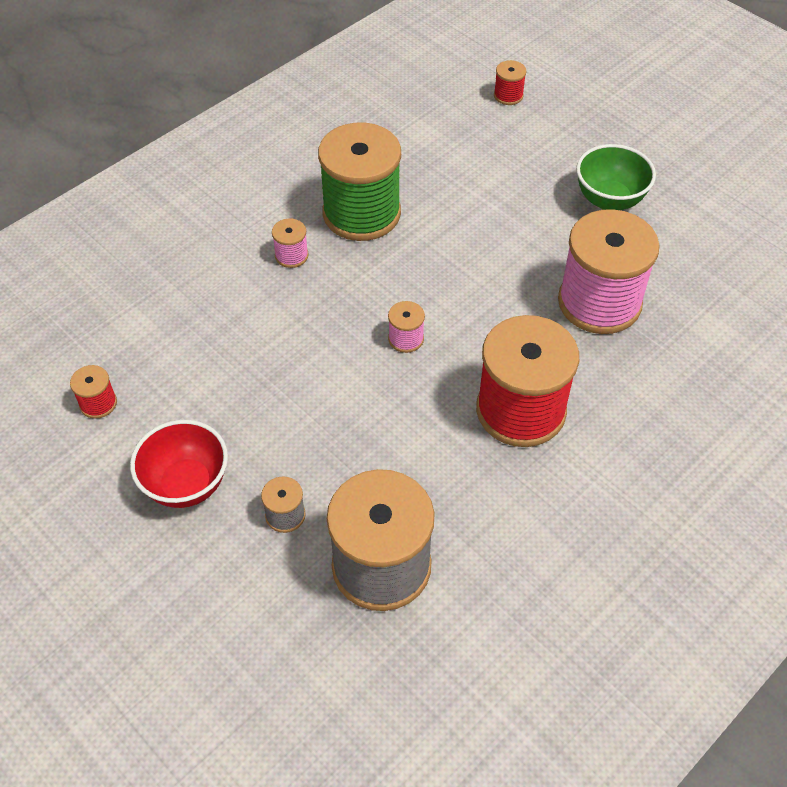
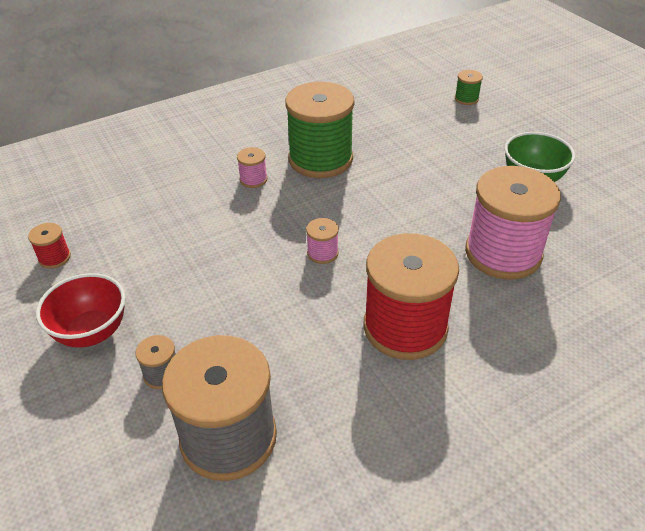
camera: 15 degrees right, 10 degrees down
red spool [494,60,527,105] -> green spool [455,70,483,105]

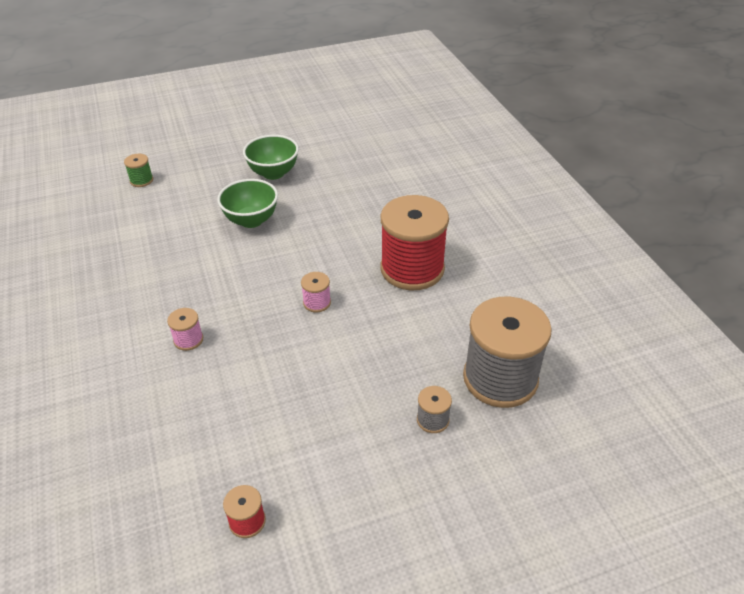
camera: 80 degrees left, 0 degrees up
red bowl [36,273,126,348] -> none
green spool [285,82,355,178] -> none
pink spool [465,166,561,280] -> none
none -> green bowl [217,179,278,228]

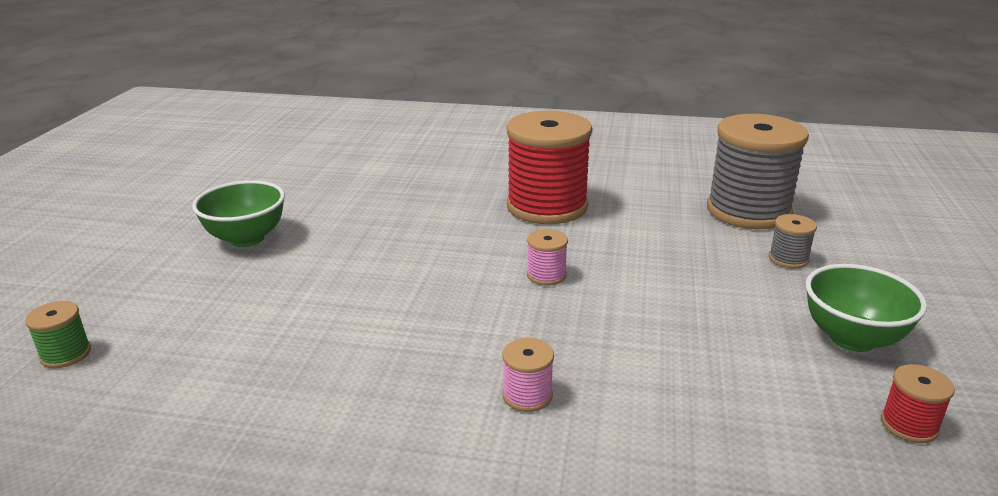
camera: 60 degrees left, 15 degrees down
green bowl [217,179,278,228] -> green bowl moved to [805,264,927,352]

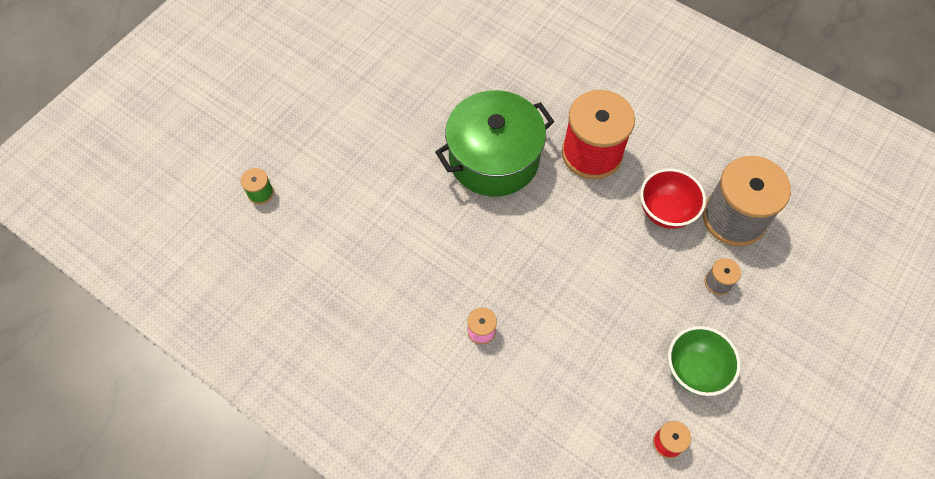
camera: 25 degrees right, 35 degrees up
green bowl [192,180,285,247] -> none
pink spool [527,229,568,286] -> none
none -> green pot [435,90,554,197]
none -> red bowl [640,168,706,229]

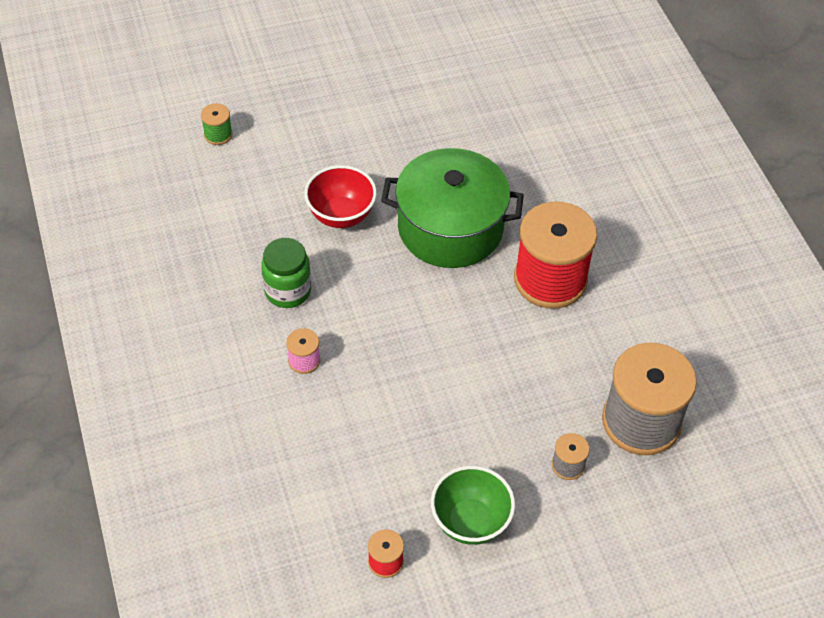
camera: 35 degrees right, 10 degrees down
red bowl [640,168,706,229] -> red bowl moved to [304,165,377,228]
none -> green jar [261,238,311,308]

